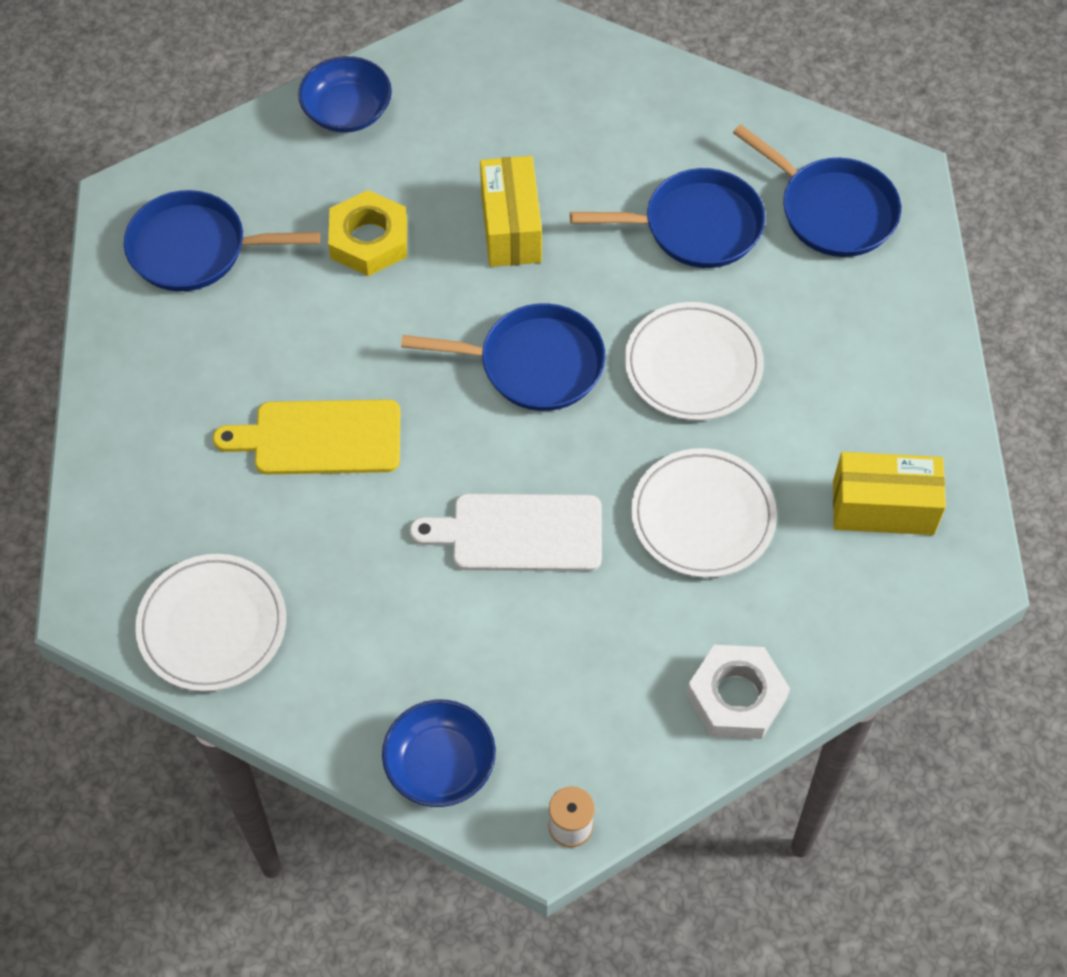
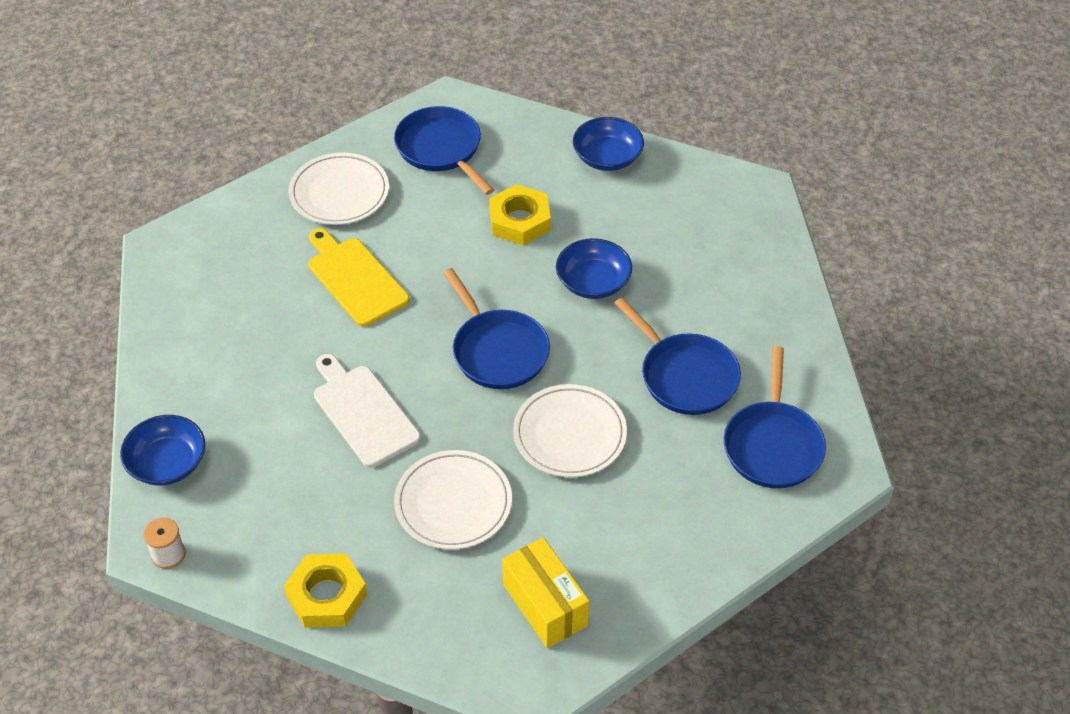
camera: 55 degrees right, 10 degrees down
white plate [135,554,286,692] -> white plate moved to [288,153,389,225]
yellow box [480,156,542,267] -> blue bowl [556,238,632,299]
white nut [686,645,790,739] -> yellow nut [284,554,367,628]

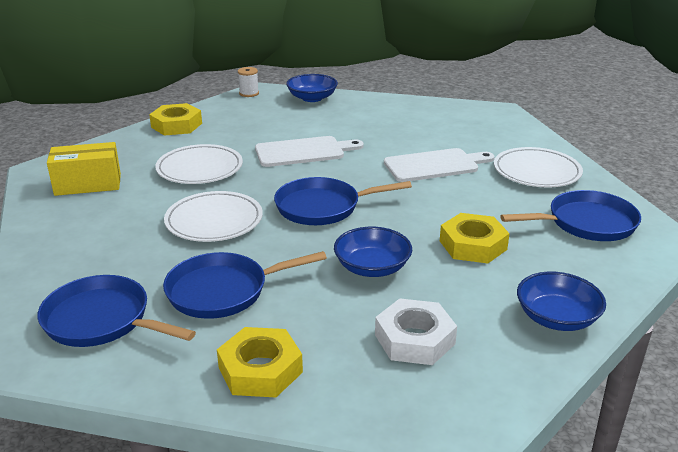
camera: 110 degrees right, 20 degrees down
yellow cutting board [308,228,409,327] -> white cutting board [384,148,495,182]
none -> yellow nut [217,327,303,397]
none -> white nut [375,298,457,365]

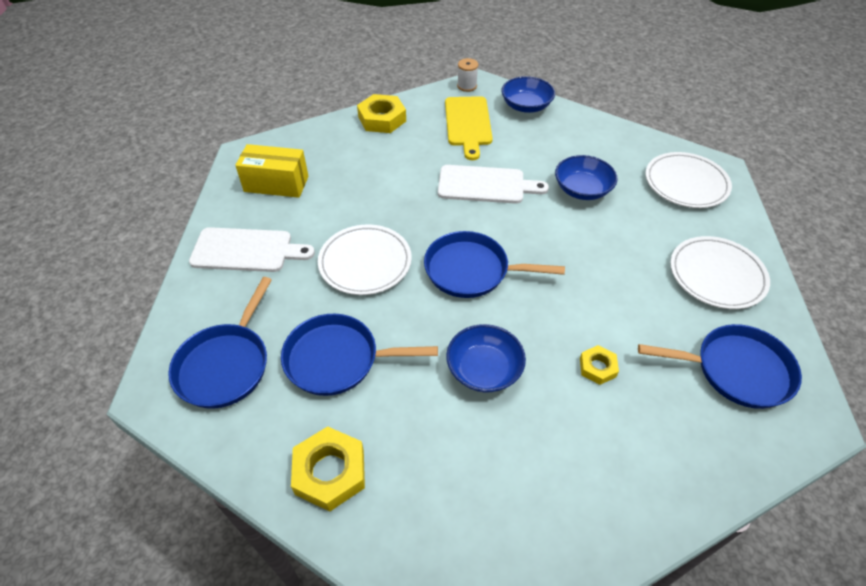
camera: 20 degrees right, 20 degrees up
blue pan [37,275,196,347] -> blue pan turned 120 degrees counterclockwise [168,277,272,409]
white plate [155,144,243,184] -> white plate moved to [646,152,732,208]
white nut [375,298,457,365] -> none
white cutting board [384,148,495,182] -> white cutting board moved to [189,227,315,272]
yellow nut [440,213,510,263] -> yellow nut [580,345,619,385], size x0.57
blue bowl [517,272,606,331] -> blue bowl moved to [555,155,617,200]
none -> yellow cutting board [445,96,493,160]

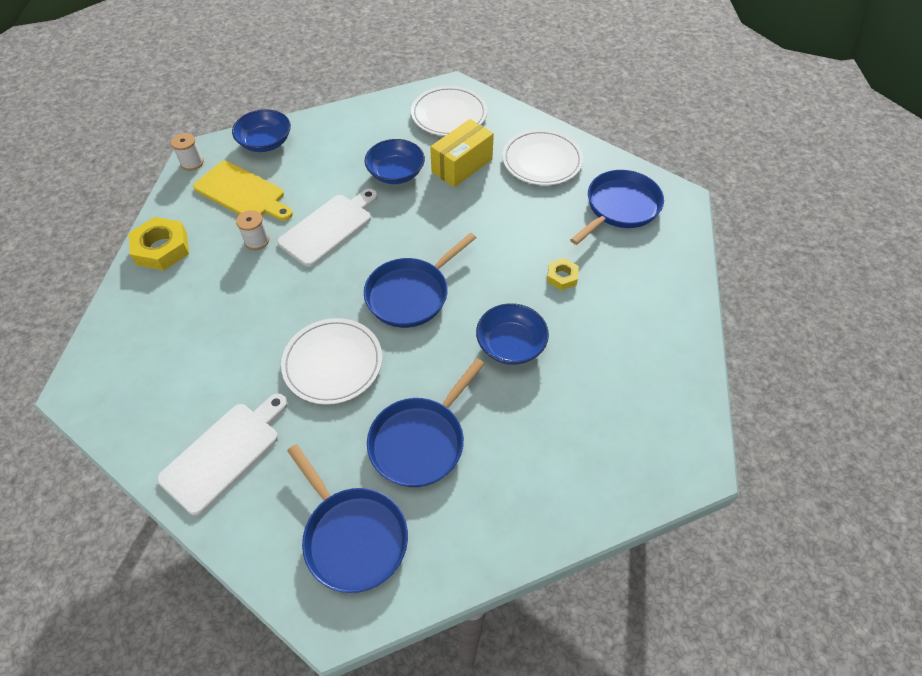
camera: 55 degrees left, 5 degrees up
yellow box [235,144,308,198] -> yellow box moved to [430,119,494,187]
yellow nut [291,426,365,512] -> none
none -> white spool [236,210,270,250]

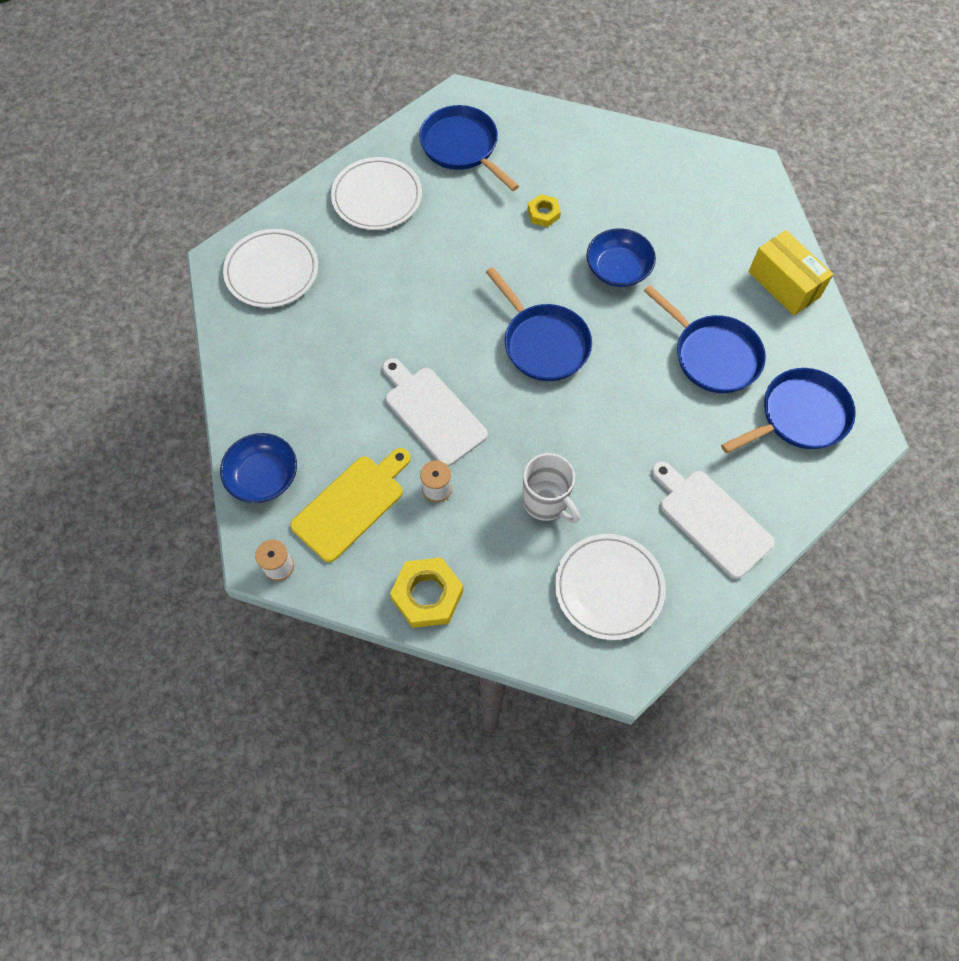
camera: 80 degrees left, 10 degrees up
white plate [281,318,382,405] -> white plate moved to [555,534,666,640]
blue bowl [365,139,425,184] -> none
yellow box [430,119,494,187] -> yellow box moved to [749,230,834,315]
none -> white mug [523,453,580,523]

